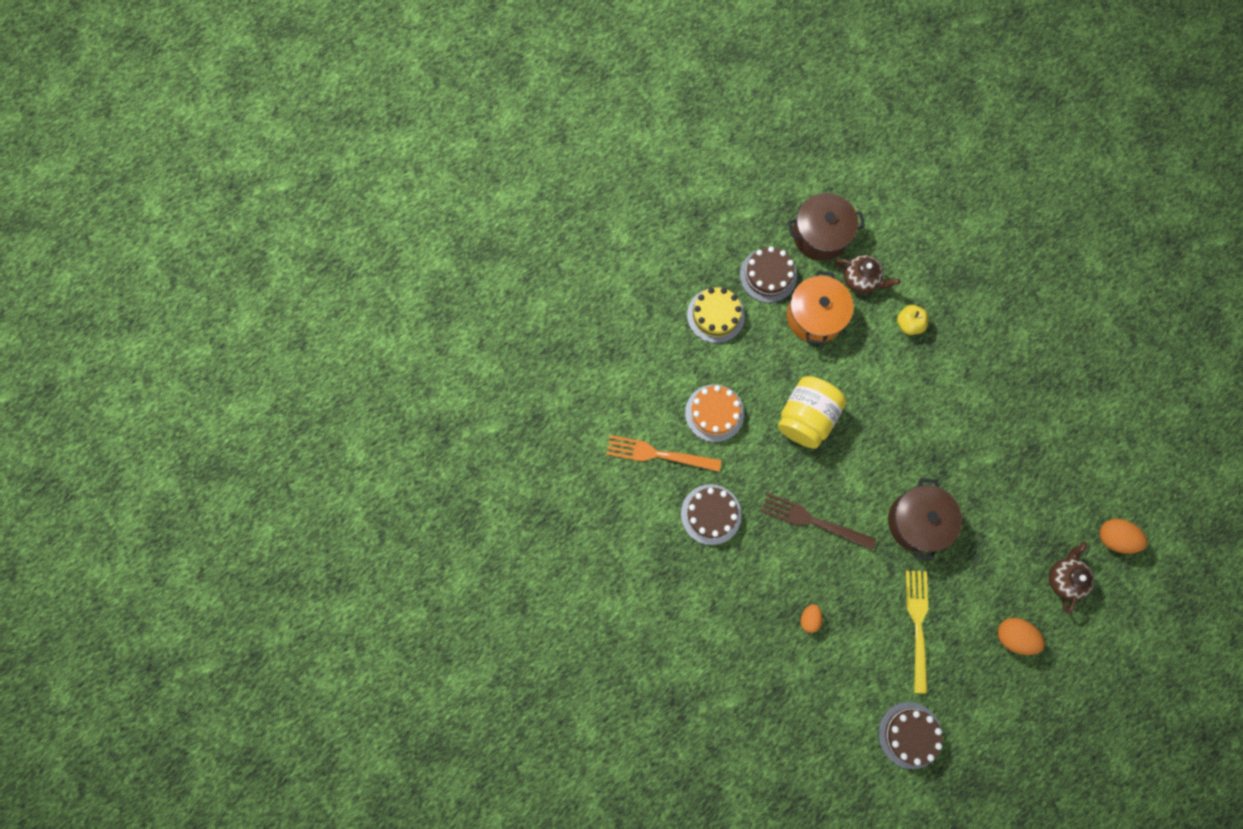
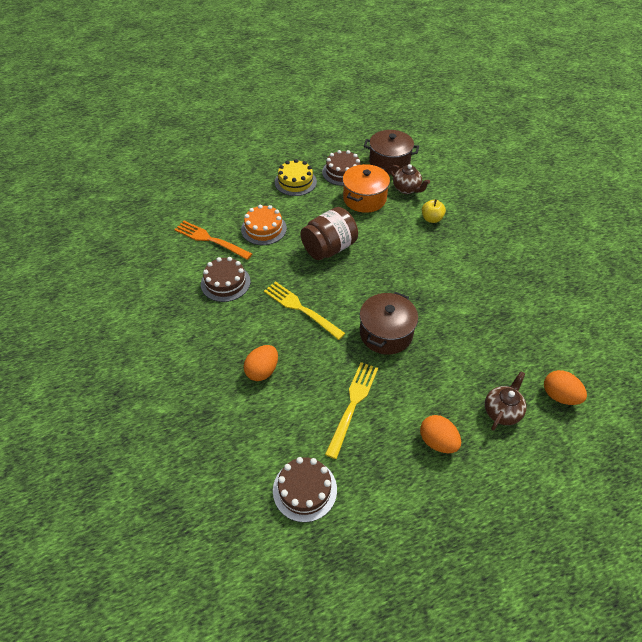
camera: 20 degrees right, 25 degrees down
brown fork [761,493,876,550] -> yellow fork [264,281,345,340]
yellow jar [778,376,846,449] -> brown jar [300,207,358,260]
orange egg [800,604,823,633] -> orange egg [244,345,278,381], size x1.57

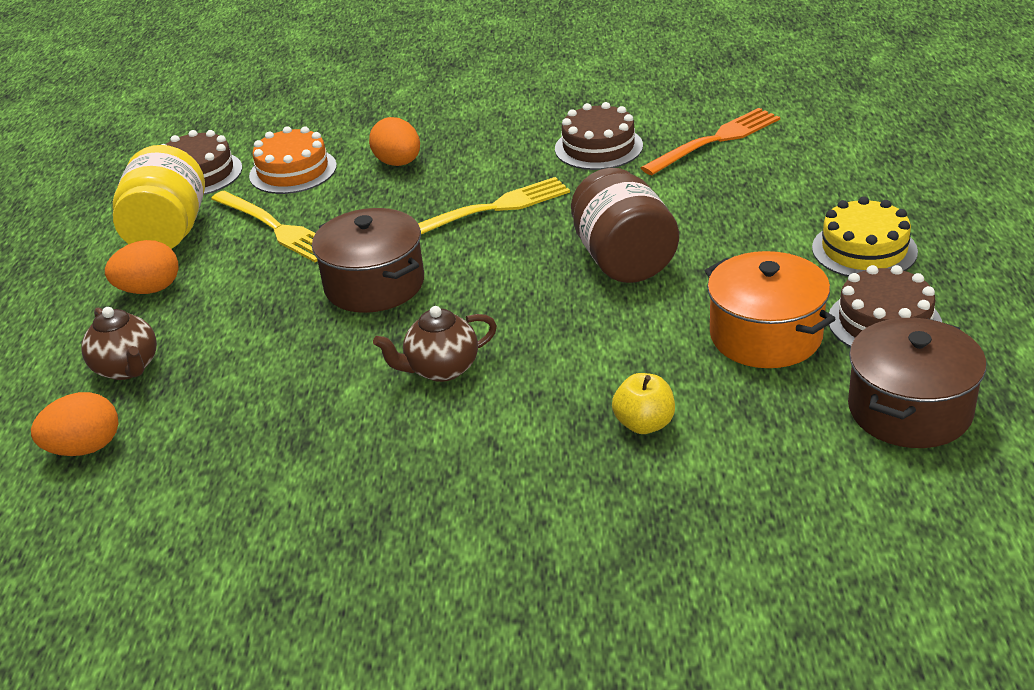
camera: 115 degrees right, 15 degrees down
orange cake [241,205,287,245] -> orange cake moved to [249,126,337,194]
brown teapot [390,164,430,194] -> brown teapot moved to [373,306,497,382]
none -> yellow jar [113,145,205,249]

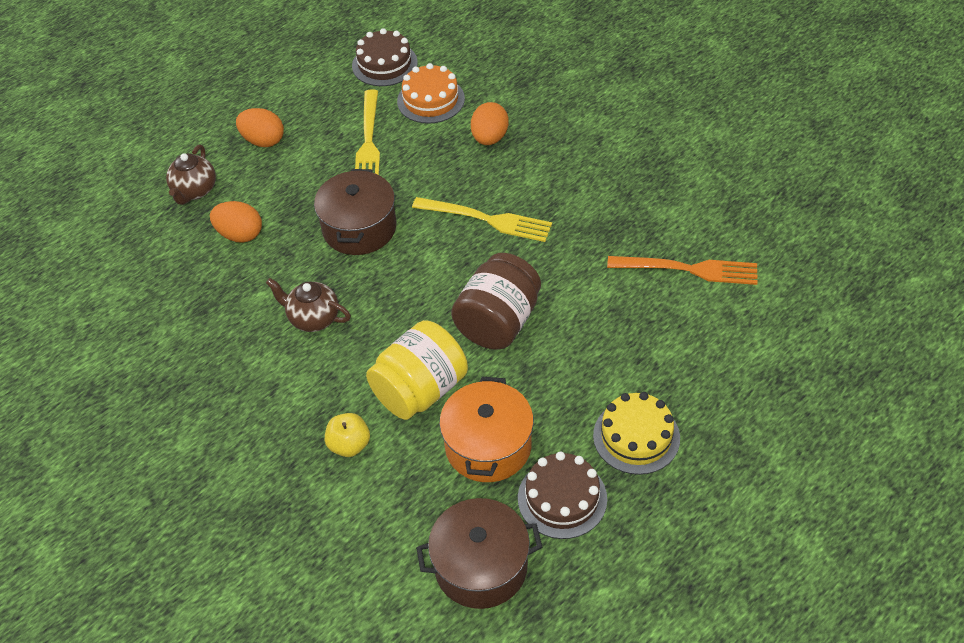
camera: 45 degrees right, 15 degrees up
orange egg [31,392,119,456] -> orange egg moved to [210,201,262,243]
yellow jar [113,145,205,249] -> yellow jar moved to [366,320,468,420]
brown cake [555,102,643,170] -> none

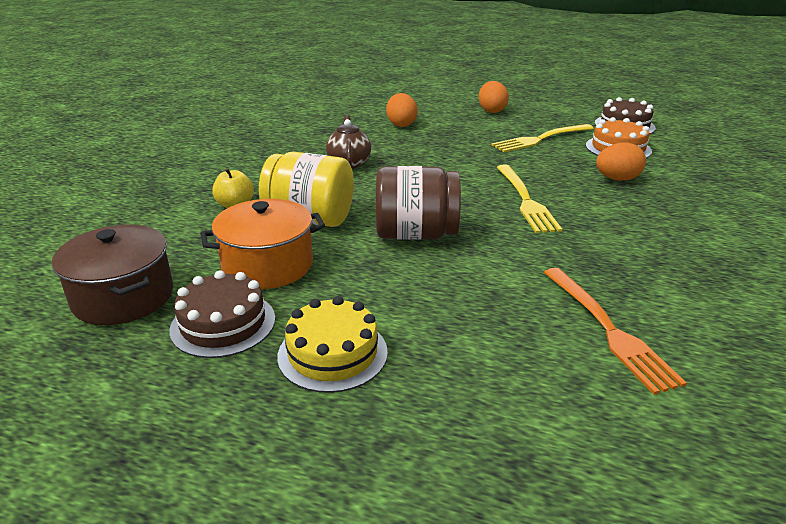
camera: 60 degrees right, 20 degrees down
brown teapot [166,145,216,205] -> none
brown pot [314,169,396,255] -> none

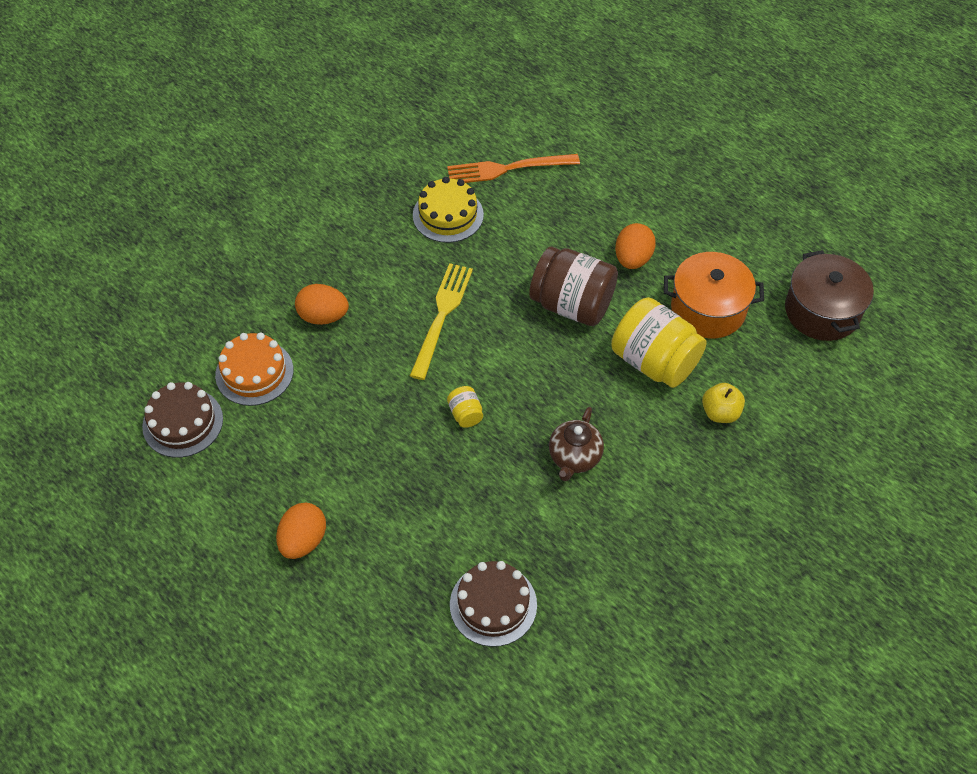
camera: 155 degrees left, 25 degrees up
brown cake [169,270,275,358] -> brown cake moved to [450,561,537,647]
yellow cake [277,296,388,393] -> yellow cake moved to [413,177,484,243]
orange egg [386,93,418,127] -> orange egg moved to [615,223,656,269]
yellow fork [492,124,594,152] -> none
orange fork [544,268,687,395] -> orange fork turned 105 degrees counterclockwise [447,154,580,183]
none -> yellow jar [447,386,483,428]

